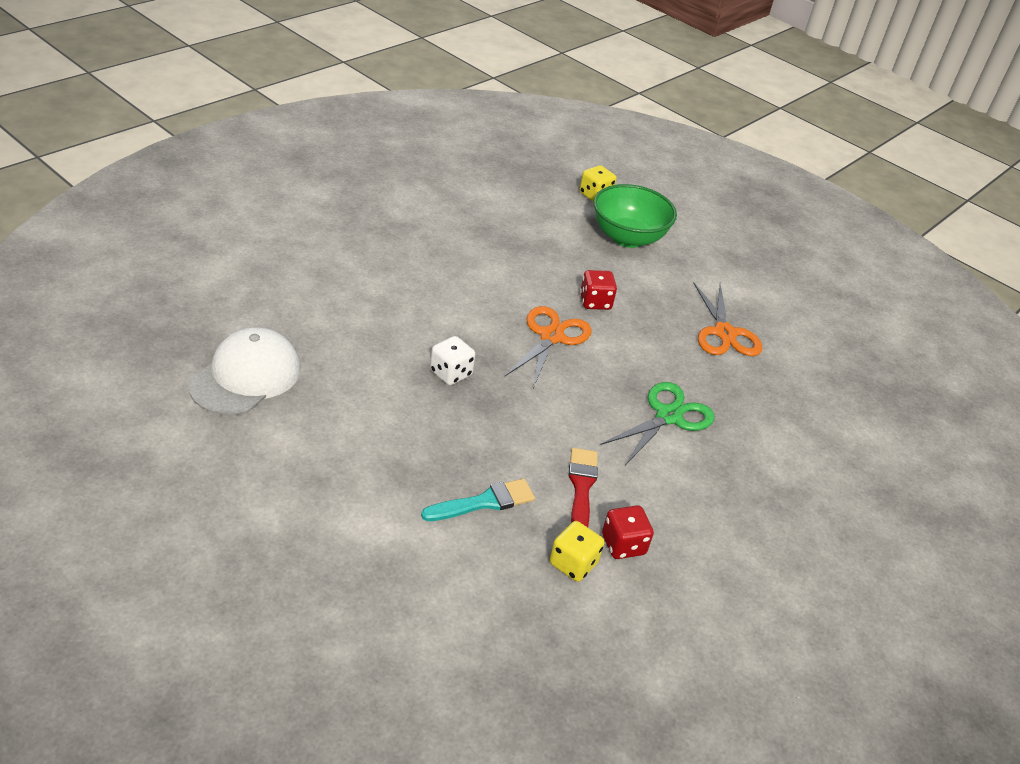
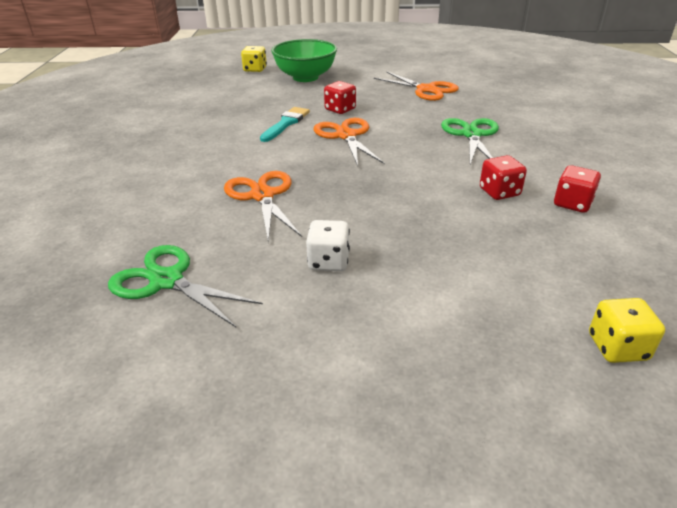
camera: 35 degrees left, 5 degrees down
white cap [188,327,301,415] -> green scissors [108,245,263,327]
turquoise brush [421,478,535,521] -> turquoise brush moved to [260,107,310,142]
white dice [430,336,475,385] -> white dice moved to [306,220,350,271]
yellow dice [550,521,604,582] -> yellow dice moved to [589,298,665,363]
red brush [568,448,598,527] -> red dice [480,155,527,200]
none -> orange scissors [224,171,302,242]

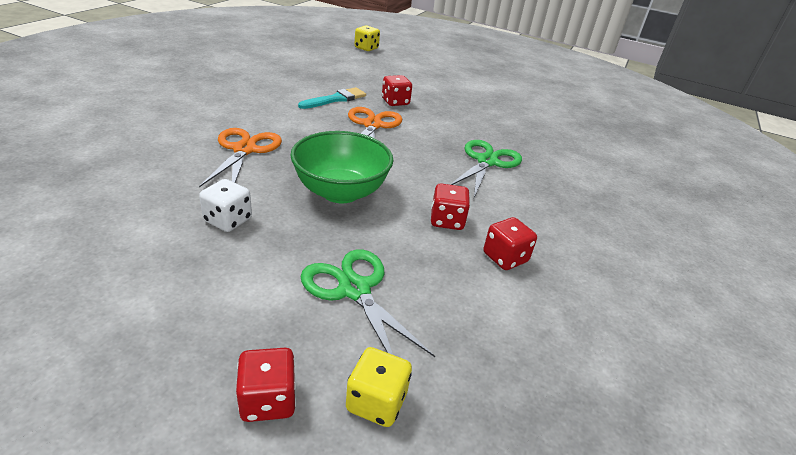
camera: 20 degrees right, 0 degrees up
green scissors [108,245,263,327] -> green scissors moved to [300,249,435,357]
green bowl [271,39,337,82] -> green bowl moved to [290,131,394,203]
orange scissors [374,71,459,101] -> none
none -> red dice [236,348,296,422]

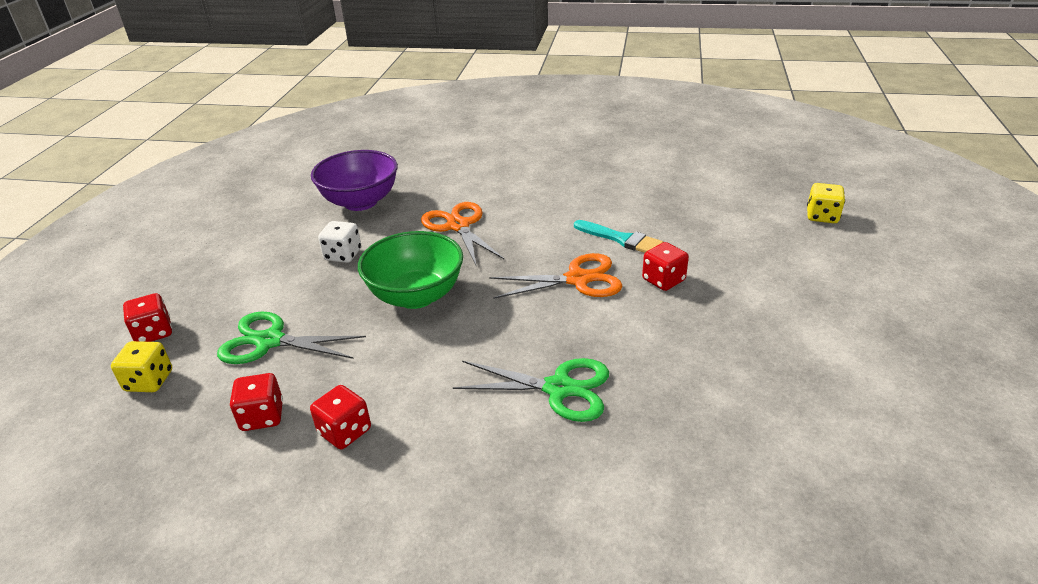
camera: 80 degrees right, 0 degrees up
orange scissors [199,128,282,187] -> orange scissors turned 105 degrees counterclockwise [421,202,504,267]
green scissors [300,249,435,357] -> green scissors turned 120 degrees counterclockwise [217,312,366,364]
red dice [431,183,470,230] -> red dice moved to [230,373,283,431]
none -> purple bowl [311,150,398,211]

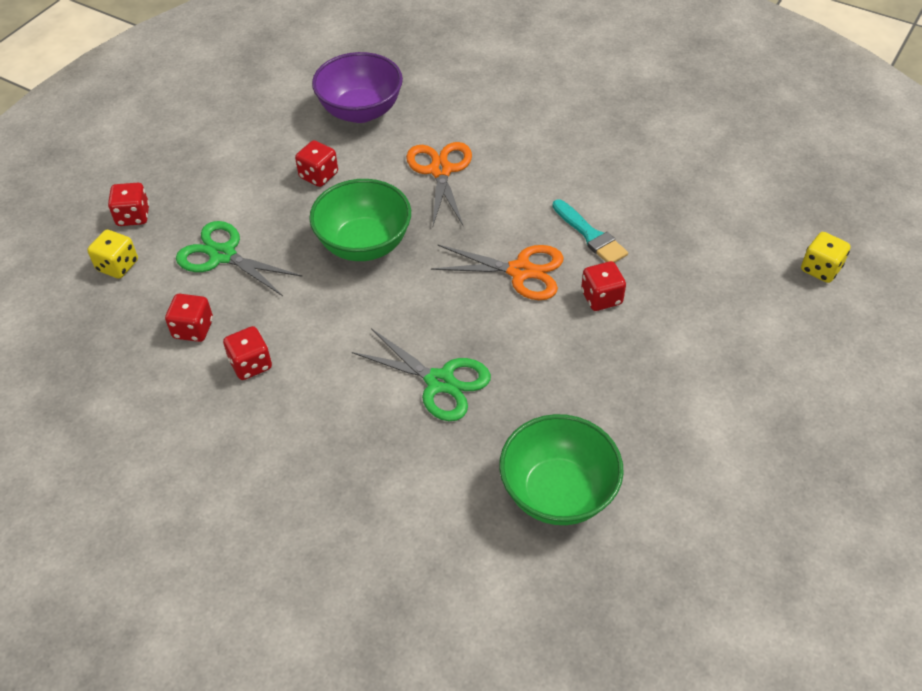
camera: 20 degrees right, 15 degrees up
white dice [318,221,361,263] -> red dice [295,140,338,187]
none -> green bowl [499,414,624,525]

